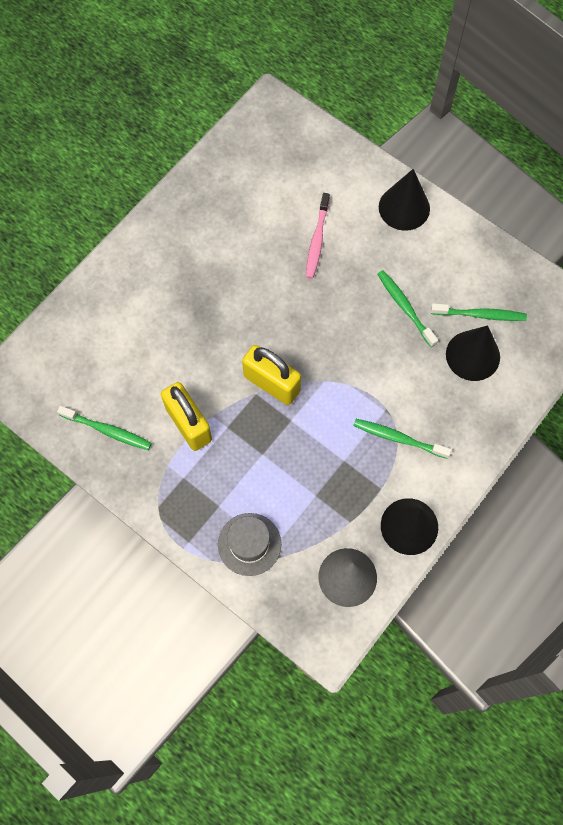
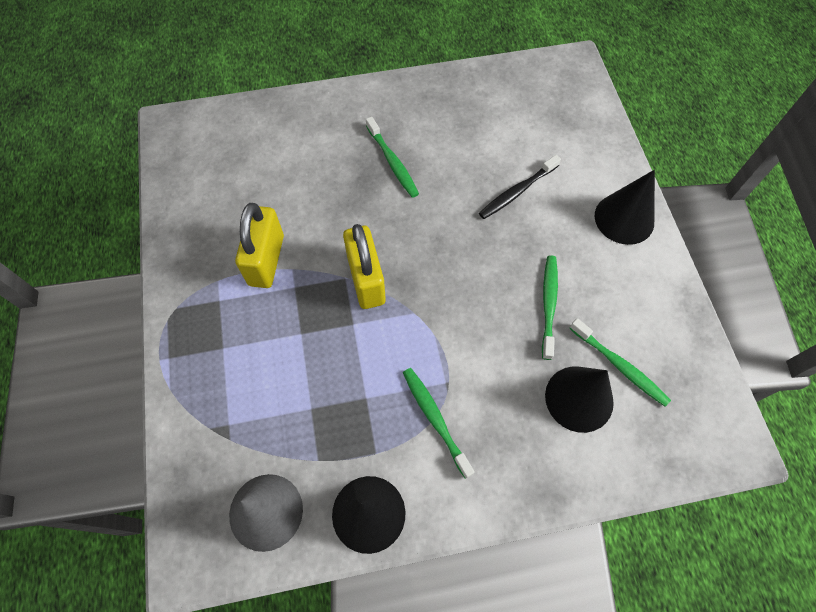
camera: 40 degrees right, 5 degrees down
green toothbrush [57,406,152,450] -> green toothbrush moved to [366,117,419,198]
grey hat [218,513,281,576] -> none
pink toothbrush [306,193,330,279] -> black toothbrush [479,155,561,219]

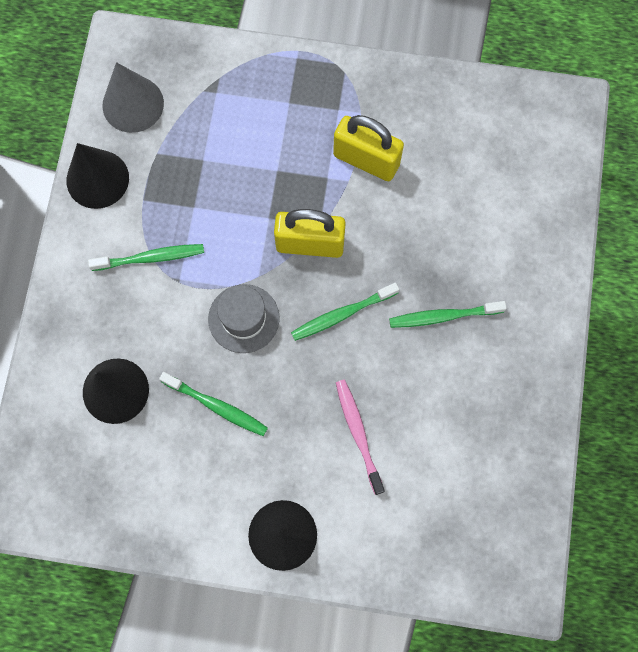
camera: 110 degrees right, 10 degrees up
black toothbrush [479,155,561,219] -> pink toothbrush [336,380,385,495]
green toothbrush [569,318,671,407] -> green toothbrush moved to [291,283,399,341]
none -> grey hat [208,284,280,353]

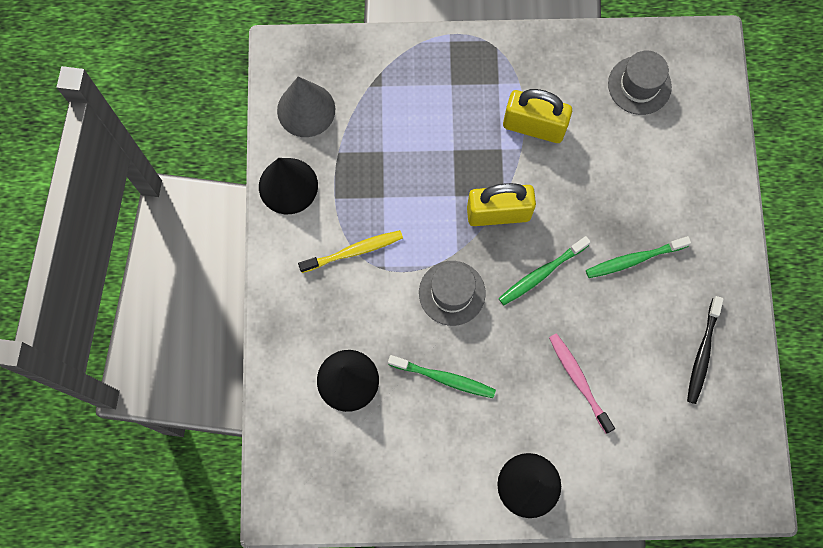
camera: 10 degrees left, 0 degrees up
green toothbrush [88,244,204,271] -> yellow toothbrush [298,230,403,273]
none -> grey hat [608,50,672,115]
none -> black toothbrush [687,296,724,404]

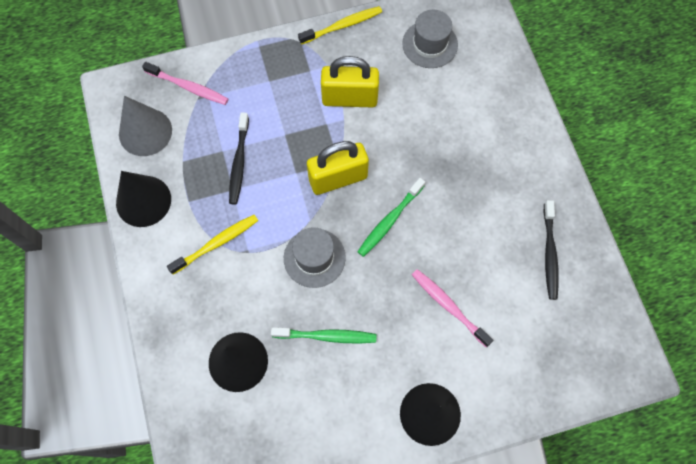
camera: 15 degrees left, 5 degrees down
green toothbrush [586,236,691,278] -> none
none -> pink toothbrush [142,62,228,105]
none -> black toothbrush [229,112,249,204]
none -> yellow toothbrush [298,6,382,45]

